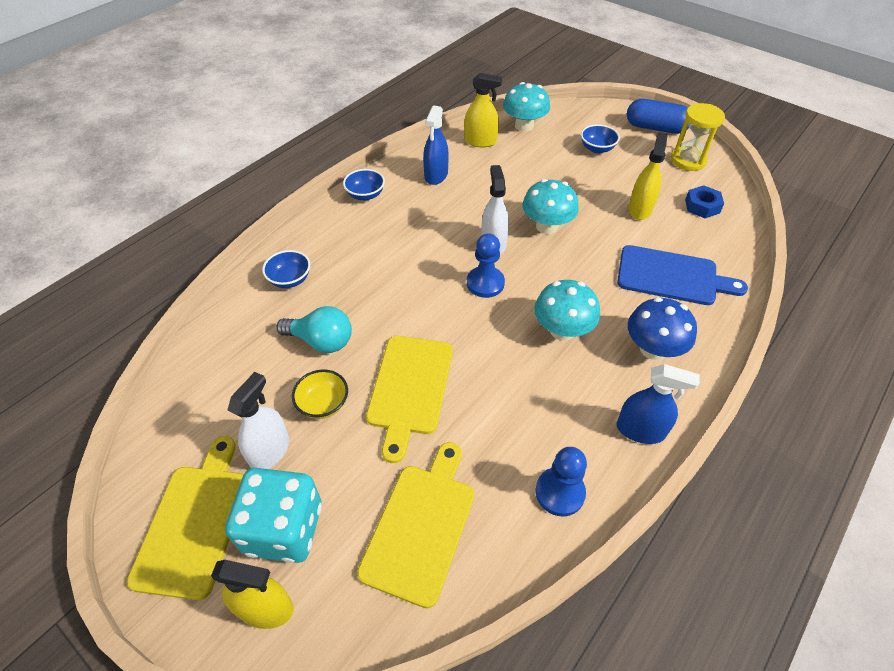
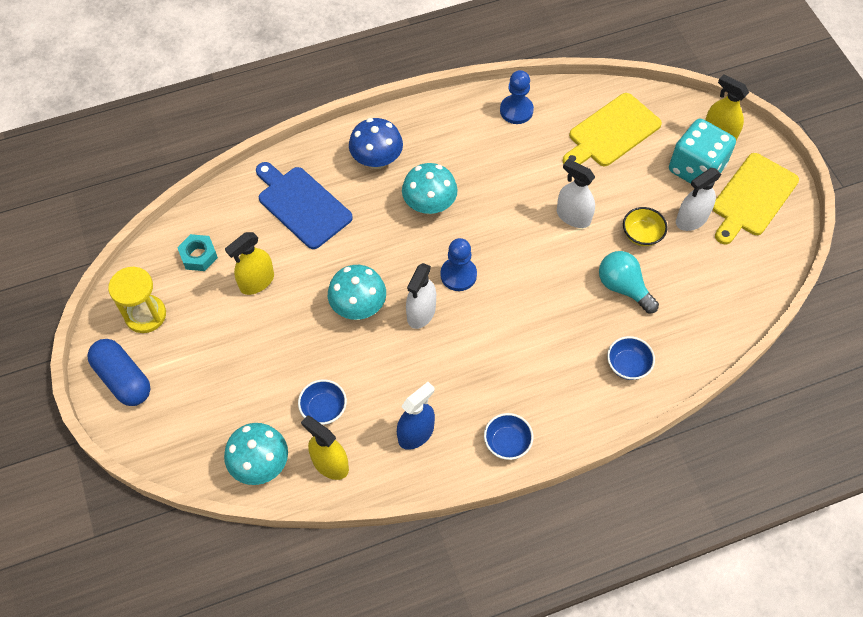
camera: 150 degrees left, 10 degrees up
yellow cutting board [366,336,453,463] -> white spray bottle [557,159,595,228]
blue bowl [581,124,620,154] -> blue bowl moved to [298,379,347,425]
blue spray bottle [617,364,700,444] -> none
blue nut [685,185,724,218] -> turquoise nut [177,234,218,271]

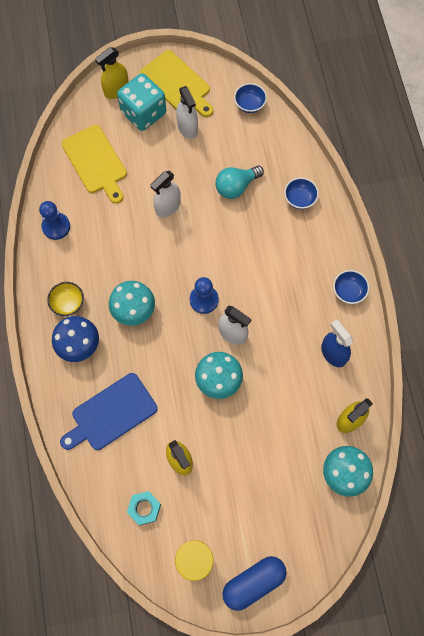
camera: 80 degrees left, 10 degrees up
blue bowl [298,379,347,425] -> blue bowl moved to [234,83,267,113]
yellow bowl [623,207,668,246] -> yellow bowl moved to [47,282,84,316]

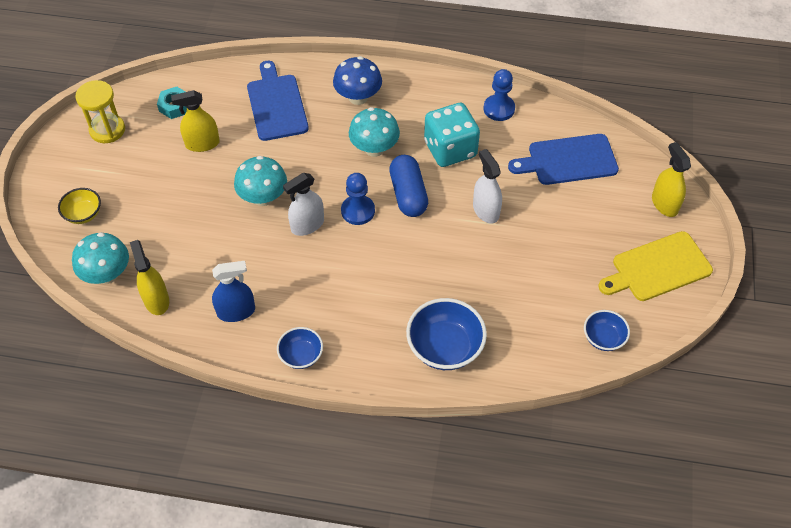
camera: 110 degrees right, 15 degrees down
yellow bowl [47,282,84,316] -> yellow bowl moved to [58,188,101,224]
yellow cutting board [61,125,127,204] -> blue cutting board [508,134,619,185]
turquoise dice [117,73,166,131] -> turquoise dice moved to [424,103,480,167]
white spray bottle [176,86,198,139] -> none
turquoise light bulb [215,166,264,199] -> none
blue capsule [222,556,287,611] -> blue capsule moved to [389,155,428,217]
blue bowl [284,177,319,209] -> blue bowl [406,298,487,370], size x1.72

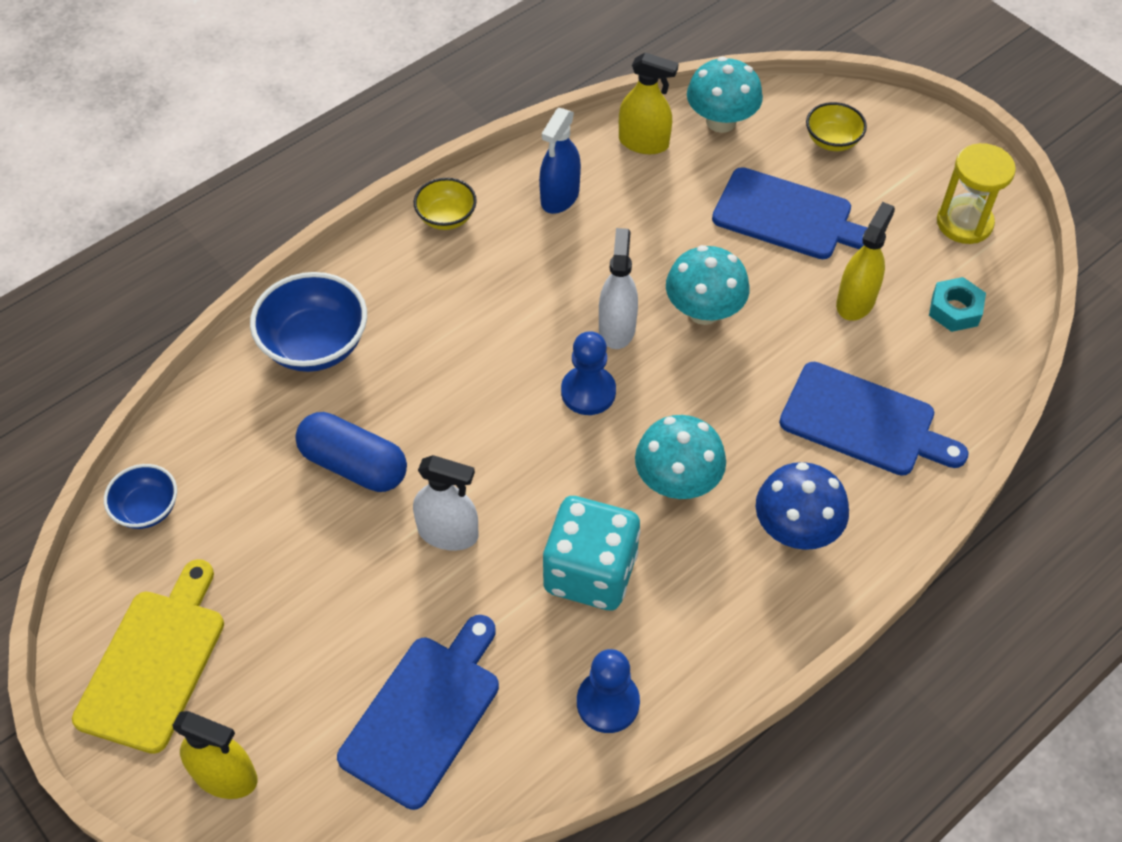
camera: 130 degrees right, 0 degrees up
blue bowl [277,327,323,369] -> yellow bowl [414,178,477,230]
blue capsule [389,155,428,217] -> blue capsule moved to [295,412,407,492]
none -> blue cutting board [712,167,868,259]

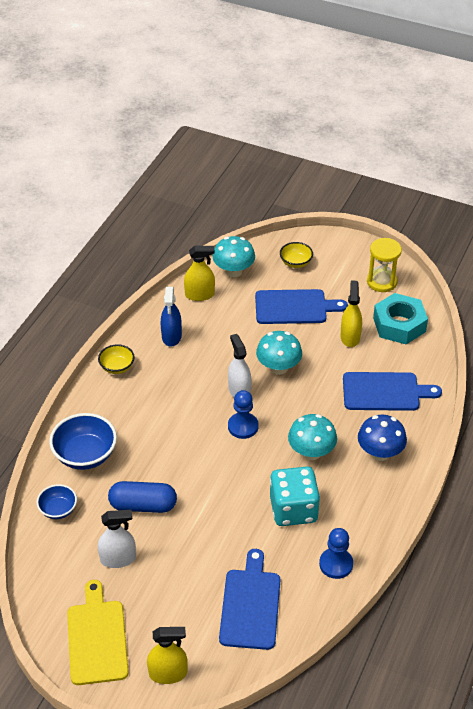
camera: 25 degrees left, 10 degrees down
blue bowl [104,464,177,529] -> blue bowl moved to [37,484,77,519]
white spray bottle [413,455,479,551] -> white spray bottle moved to [98,510,136,568]
turquoise nut [929,277,986,332] -> turquoise nut [373,293,428,344], size x1.80

